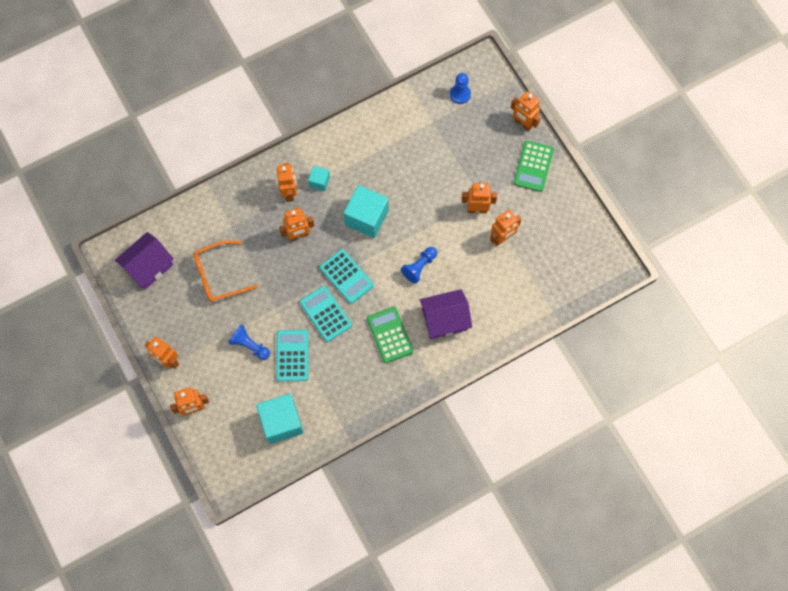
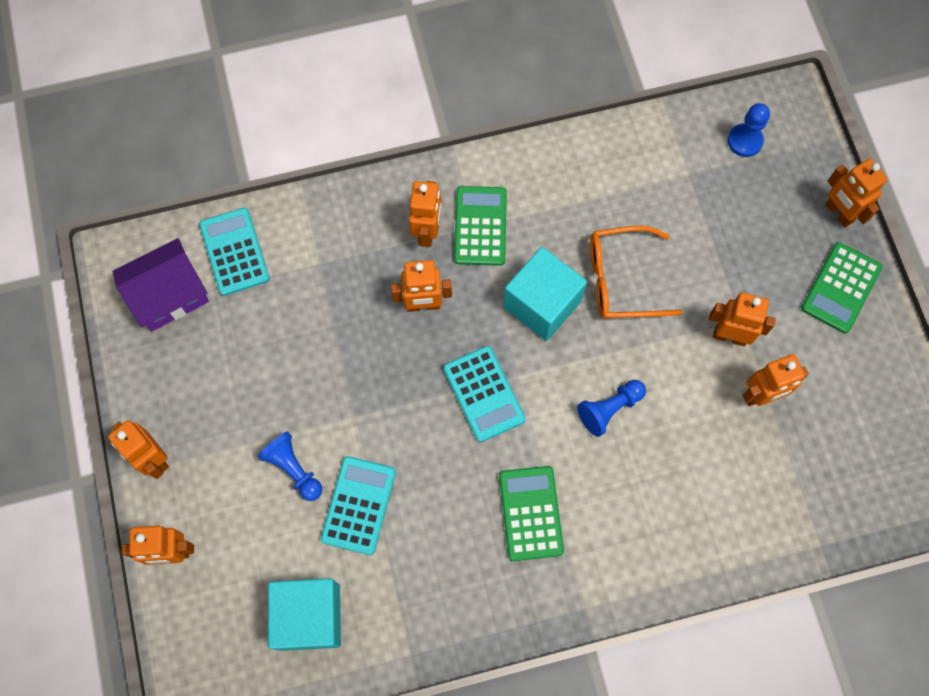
camera: 15 degrees right, 0 degrees up
orange glasses [193,240,258,302] -> orange glasses moved to [590,226,683,319]
turquoise calculator [300,286,352,342] -> turquoise calculator moved to [199,207,270,296]
turquoise cube [308,166,330,191] -> green calculator [454,186,507,266]
purple house [420,289,472,339] -> none

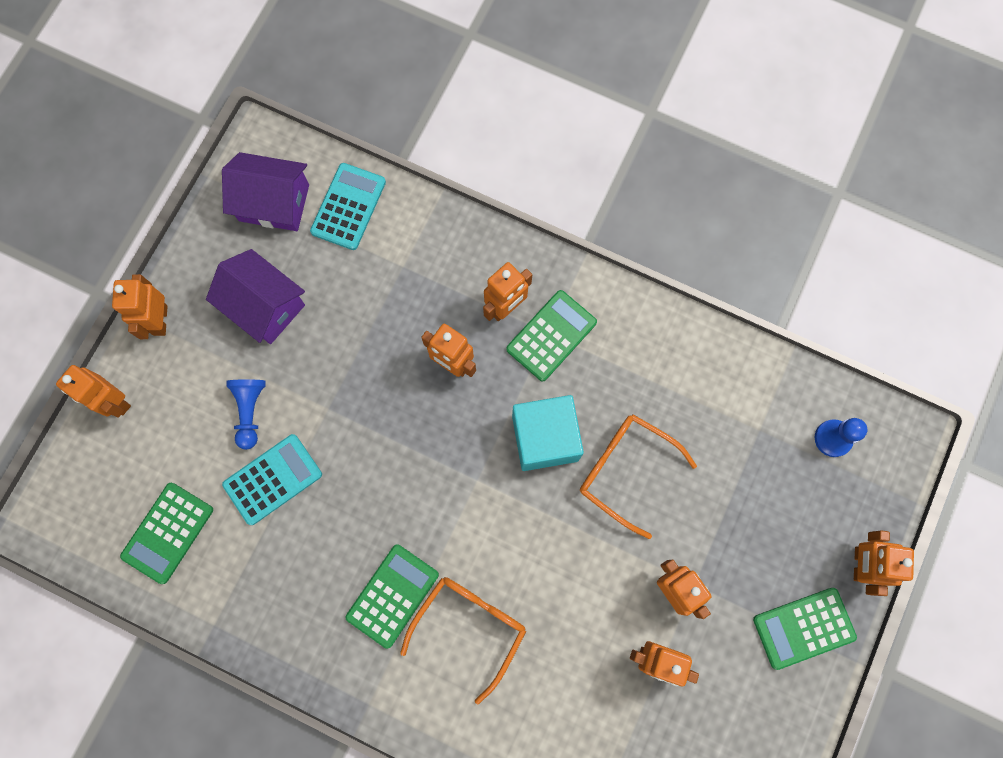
camera: 40 degrees right, 5 degrees up
turquoise cube [268,578,341,651] -> green calculator [120,483,213,584]
turquoise calculator [443,346,526,442] -> none
blue pawn [577,380,646,437] -> none
none -> purple house [206,249,305,344]
none -> orange glasses [400,577,526,705]

